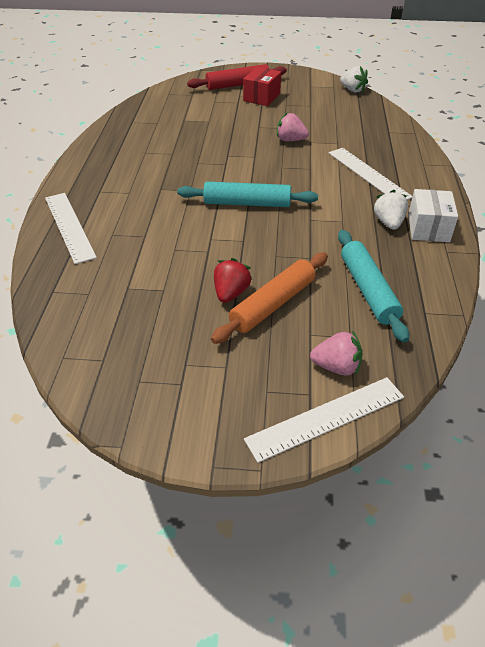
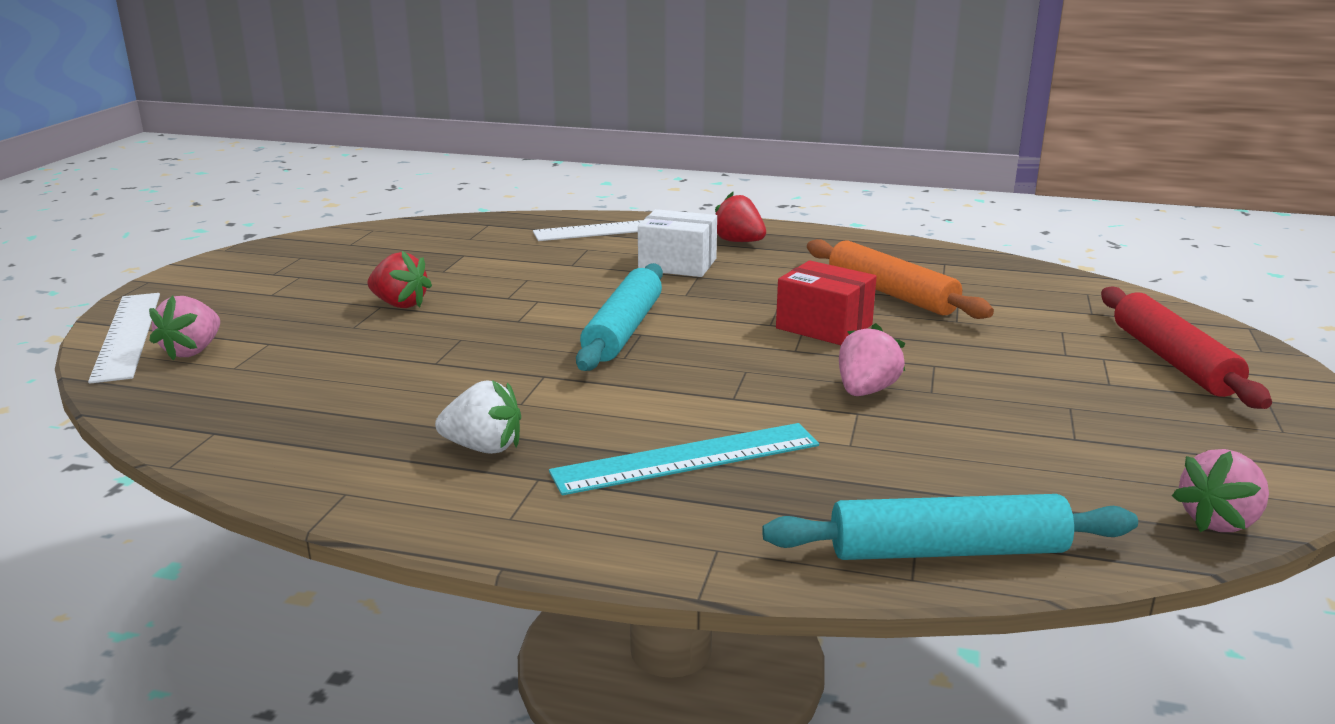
camera: 100 degrees right, 20 degrees down
orange rolling pin [211,253,328,344] -> orange rolling pin moved to [807,239,994,319]
red box [243,67,281,106] -> red box moved to [776,260,877,345]
white ruler [329,148,413,200] -> turquoise ruler [549,423,819,495]
turquoise rolling pin [338,230,409,343] -> turquoise rolling pin moved to [762,494,1138,560]
white strawberry [340,66,368,93] -> pink strawberry [1172,449,1269,532]
white box [408,189,458,242] -> white box moved to [638,209,717,277]
none -> red strawberry [715,192,766,242]

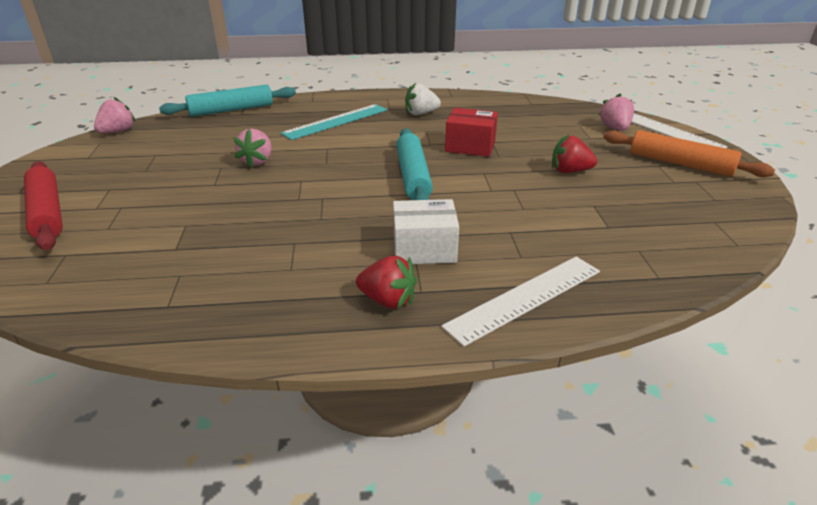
camera: 160 degrees right, 10 degrees up
red box [776,260,877,345] -> red box moved to [445,108,498,157]
orange rolling pin [807,239,994,319] -> orange rolling pin moved to [603,130,775,177]

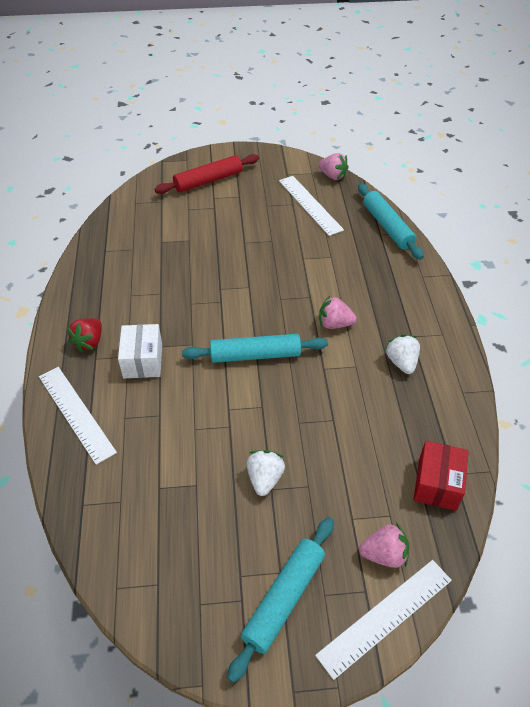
camera: 90 degrees right, 15 degrees up
pink strawberry [234,129,272,168] -> pink strawberry moved to [319,296,357,329]
turquoise ruler [281,104,387,140] -> none
red box [445,108,498,157] -> red box moved to [414,441,469,511]
red strawberry [552,135,597,173] -> white strawberry [247,450,285,496]
orange rolling pin [603,130,775,177] -> turquoise rolling pin [227,517,334,683]
none -> white ruler [279,176,344,236]

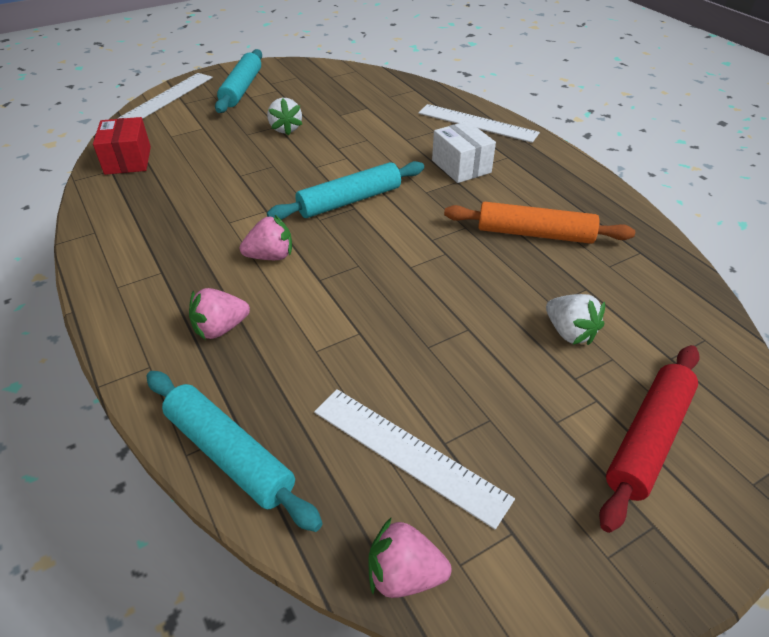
camera: 155 degrees right, 5 degrees down
red strawberry [67,318,102,352] -> none
pink strawberry [359,522,409,568] -> pink strawberry moved to [189,288,250,340]
white strawberry [385,334,420,374] -> white strawberry moved to [546,294,605,345]
none -> orange rolling pin [444,202,635,244]

